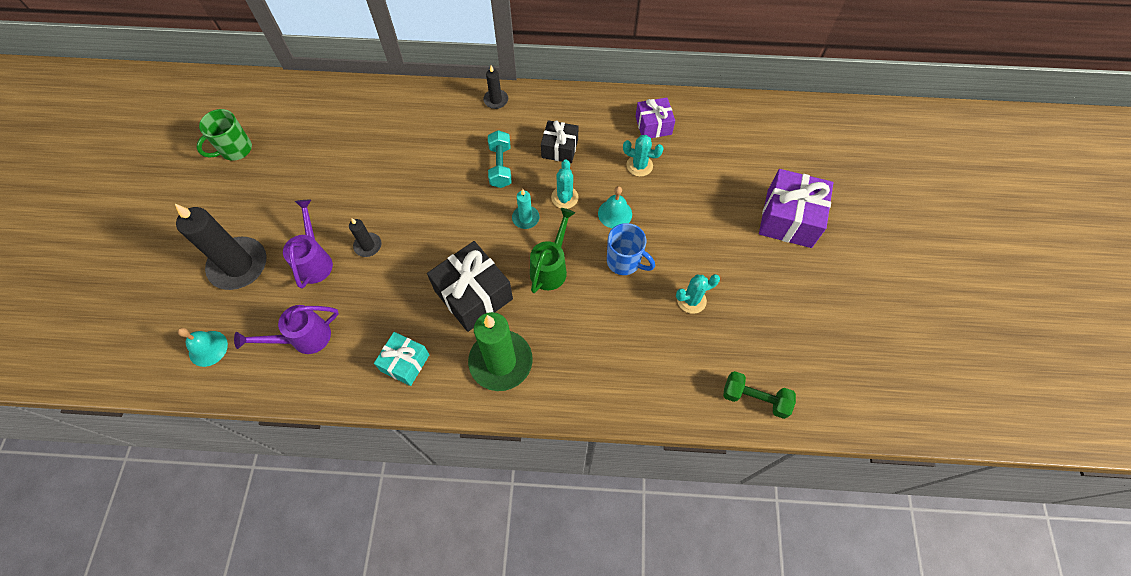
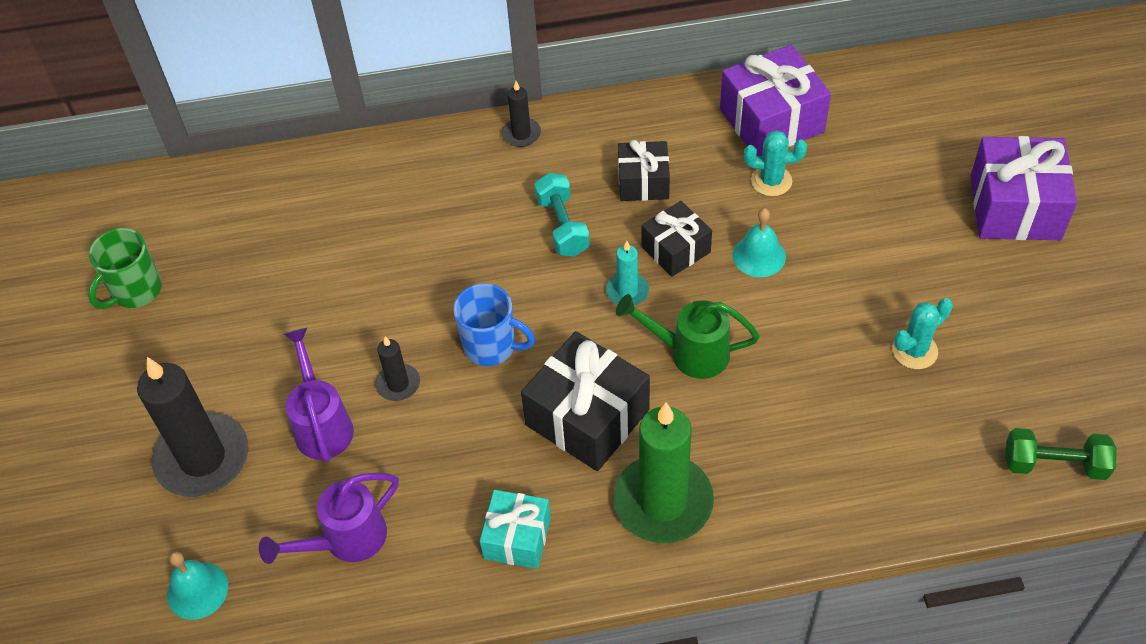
camera: 10 degrees left, 10 degrees down
green watering can [530,208,575,293] -> green watering can turned 90 degrees counterclockwise [616,294,760,379]
turquoise cactus [551,159,579,209] -> black gift [642,201,712,277]
blue mug [607,223,655,275] -> blue mug moved to [453,283,535,366]
purple gift [635,98,675,138] -> purple gift [720,45,831,156], size x1.66

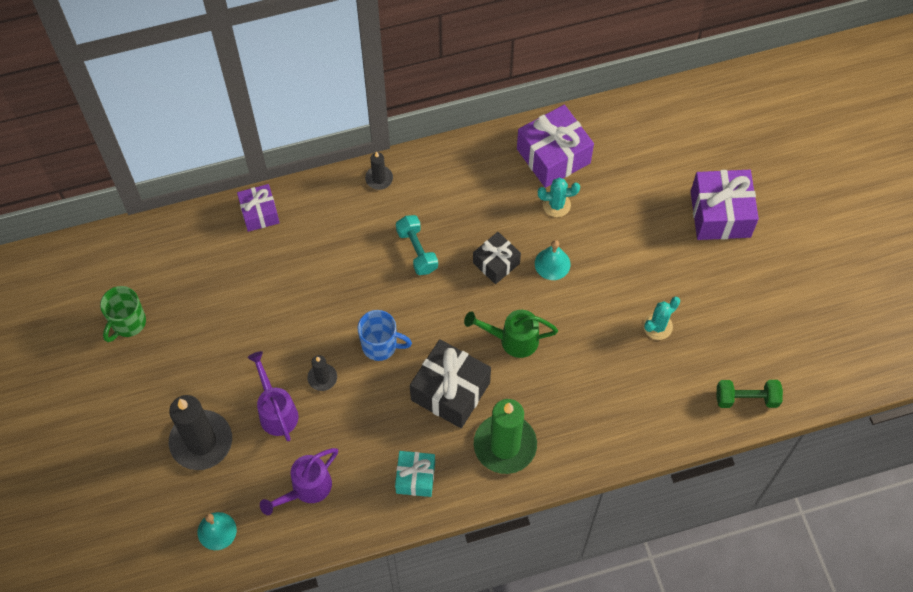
camera: 10 degrees left, 10 degrees up
turquoise candle [606,241,649,306] -> none
black gift [618,140,670,201] -> none
none -> purple gift [237,184,280,232]

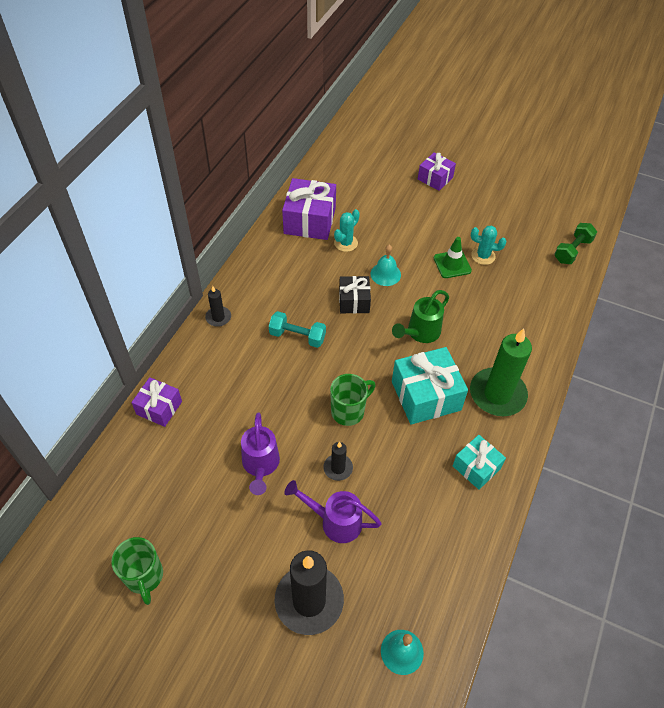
camera: 50 degrees left, 10 degrees down
purple watering can [260,448,338,515] -> purple watering can moved to [241,412,280,495]
blue mug [357,310,412,361] -> green mug [330,374,376,426]
black gift [410,339,491,428] -> turquoise gift [392,347,468,425]
turquoise cactus [643,297,680,340] -> turquoise cactus turned 75 degrees counterclockwise [471,225,506,265]
purple gift [691,170,759,240] -> purple gift [418,152,456,191], size x0.60
none -> green traffic cone [434,237,472,278]

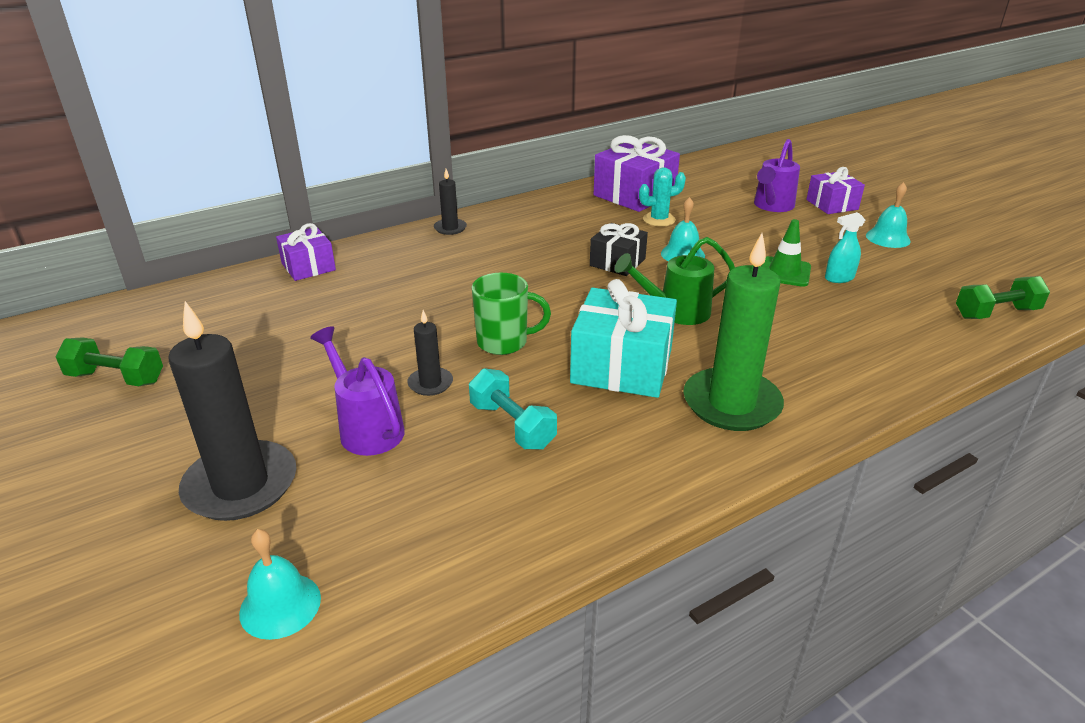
camera: 35 degrees right, 20 degrees down
green mug [111,537,163,605] -> green dumbbell [55,337,163,386]
purple watering can [241,412,280,495] -> purple watering can moved to [754,139,800,212]
turquoise dumbbell [269,311,326,348] -> turquoise dumbbell moved to [469,368,557,450]
turquoise gift [453,435,506,490] -> none
turquoise cactus [471,225,506,265] -> turquoise spray bottle [825,212,865,283]
none -> turquoise bell [866,182,911,248]

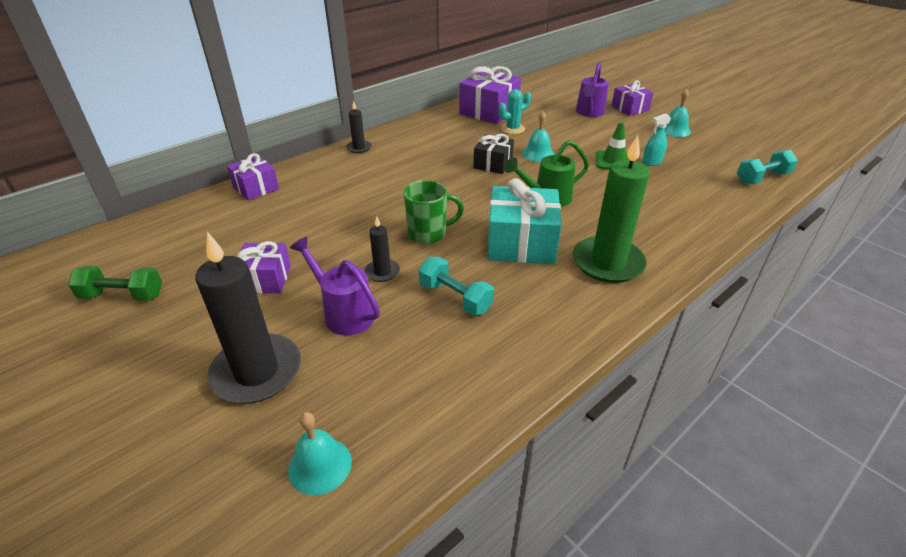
camera: 10 degrees left, 5 degrees up
green dumbbell [956,276,1050,319] -> turquoise dumbbell [737,150,798,184]
none -> purple gift [237,241,291,294]

